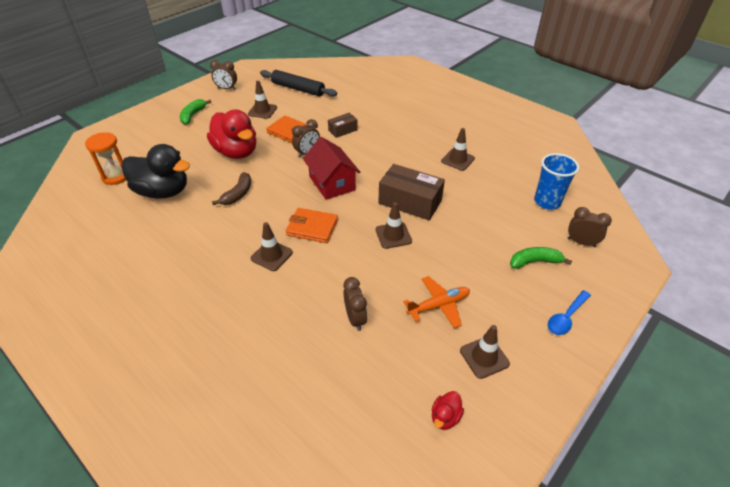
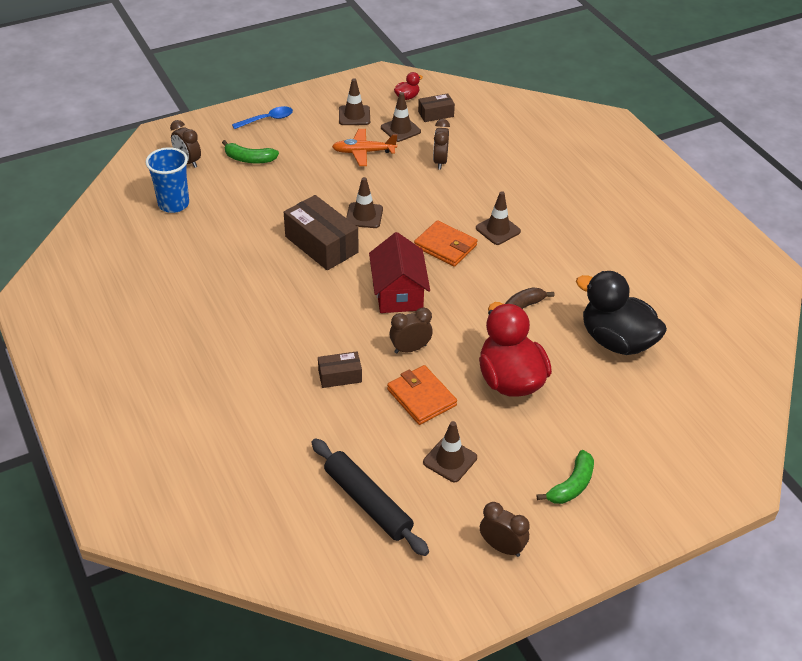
camera: 160 degrees left, 0 degrees up
orange hourglass [85,132,126,185] -> none
brown traffic cone [441,128,475,171] -> brown traffic cone moved to [381,92,421,142]
none -> brown box [418,93,455,122]

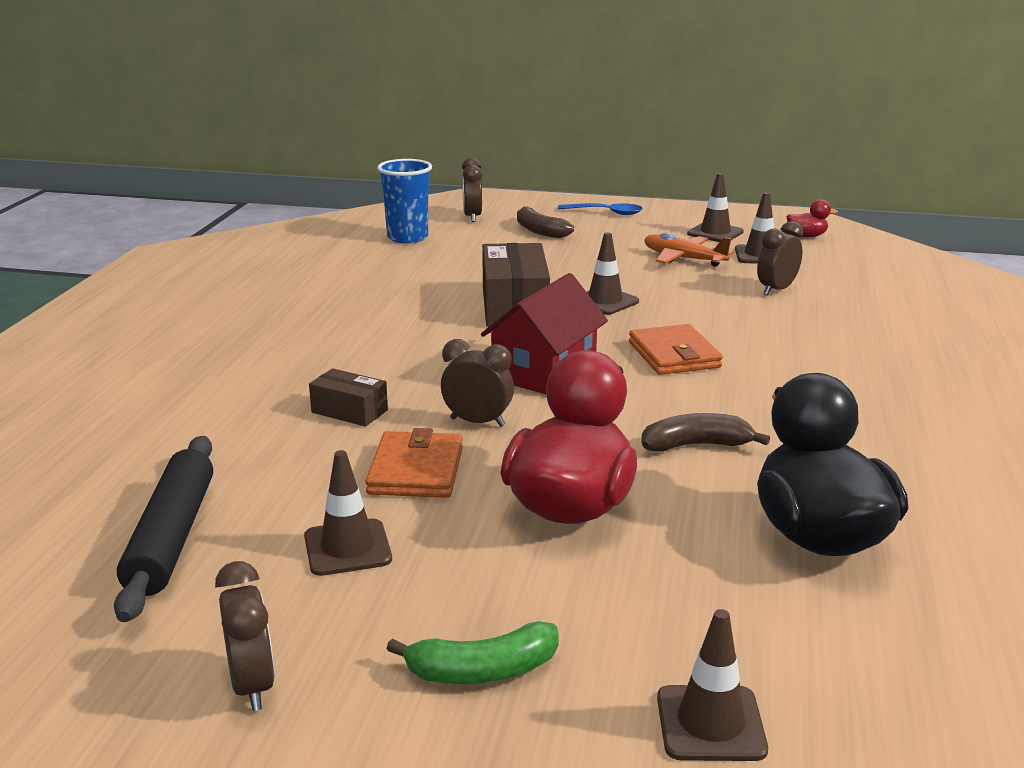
camera: 40 degrees right, 20 degrees down
green banana [222,140,279,163] -> brown banana [517,207,574,238]
brown box [418,93,455,122] -> none
brown traffic cone [476,191,521,245] -> brown traffic cone moved to [657,609,768,761]

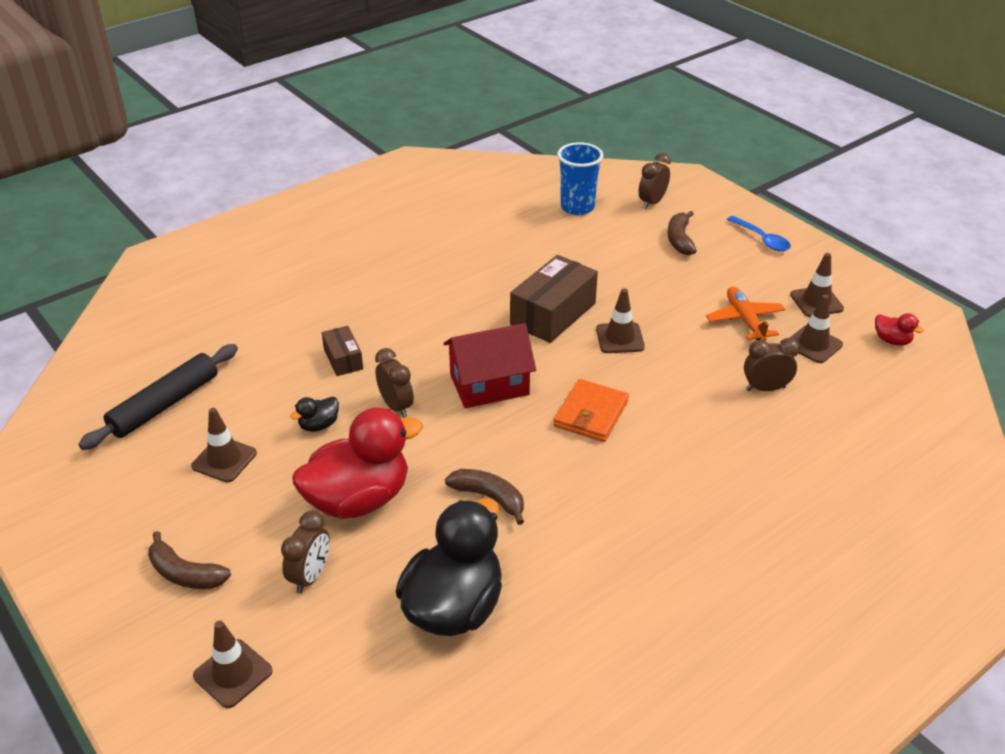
camera: 40 degrees right, 15 degrees up
brown clock [215,561,275,711] -> brown clock moved to [281,511,330,593]
orange wallet [365,428,463,498] -> black duck [290,397,339,432]
green banana [386,621,559,684] -> brown banana [148,531,231,589]

